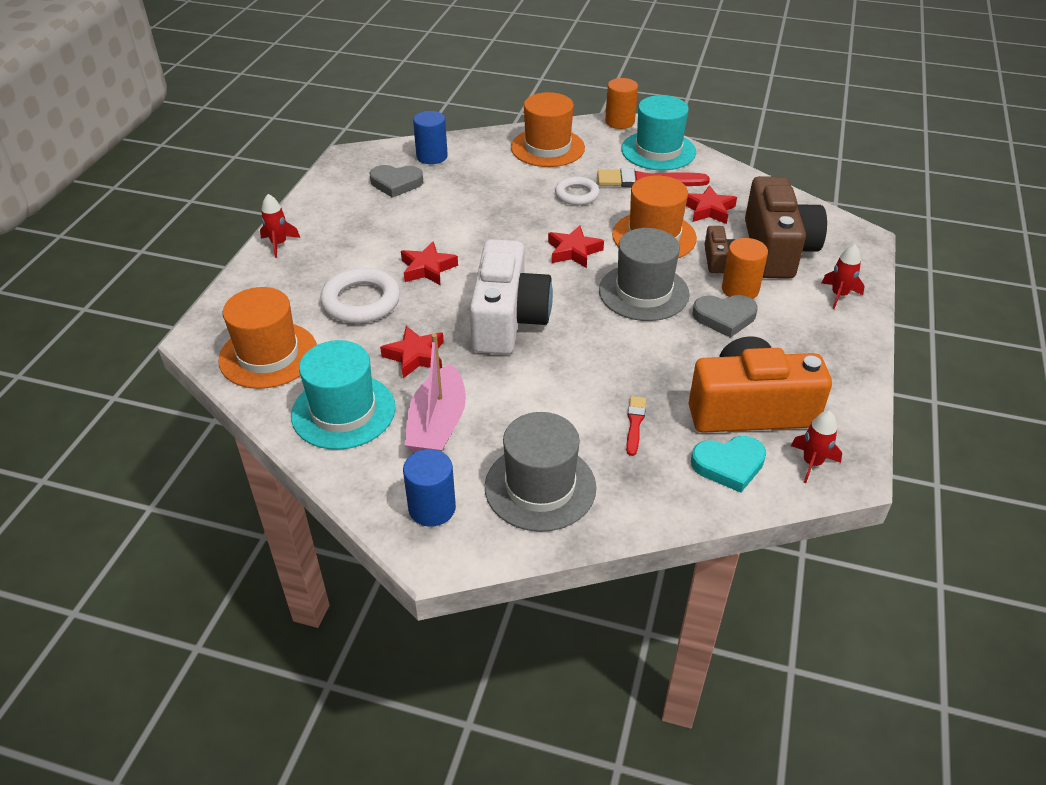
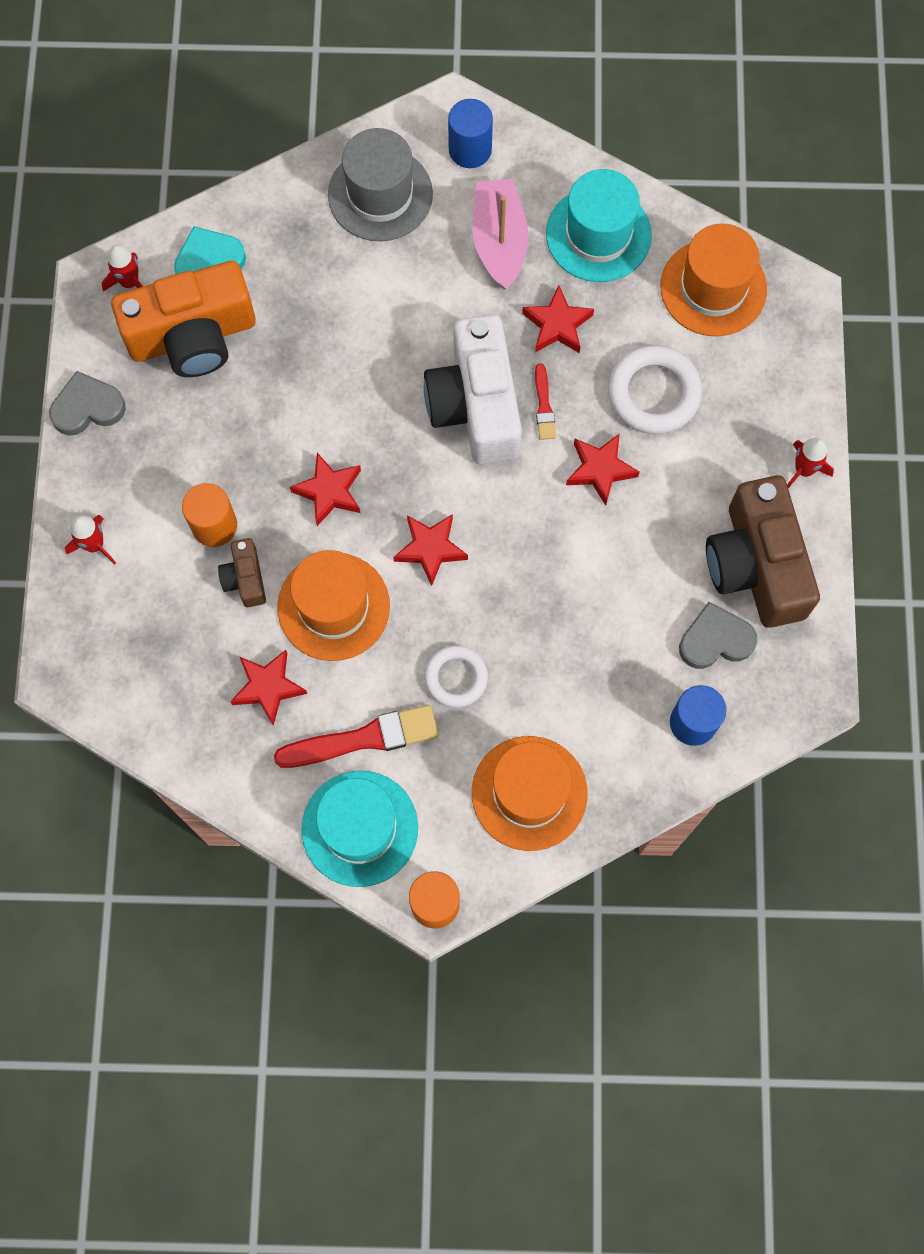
camera: 165 degrees right, 30 degrees up
grey hat [599,228,690,321] -> red star [290,453,361,526]
red brush [626,396,646,456] -> red brush moved to [535,363,556,440]
grey heart [693,295,758,338] -> grey heart moved to [49,371,126,435]
brown camera [745,176,827,279] -> brown camera moved to [706,475,820,628]

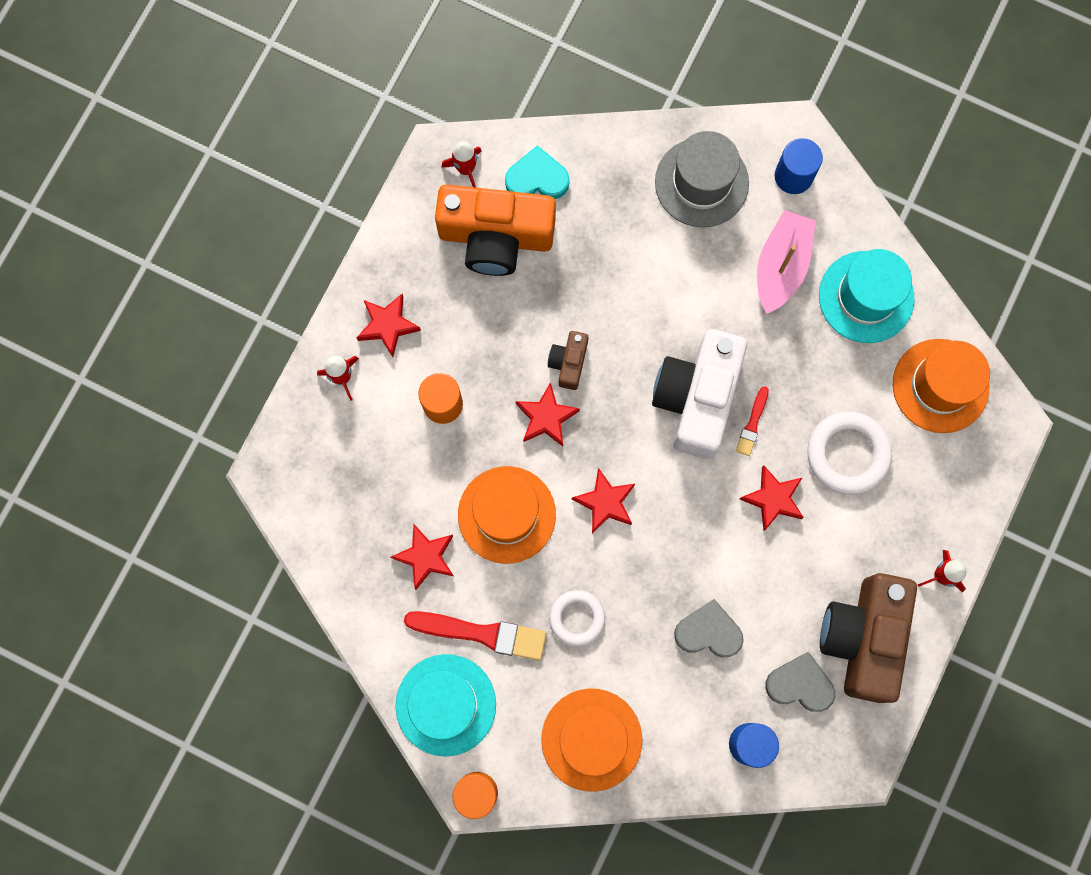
camera: 25 degrees right, 5 degrees up
grey heart [49,371,126,435] -> grey heart moved to [674,599,744,658]
brown camera [218,538,266,607] -> brown camera moved to [548,331,588,390]
red star [522,285,594,353] -> red star moved to [357,294,421,357]

